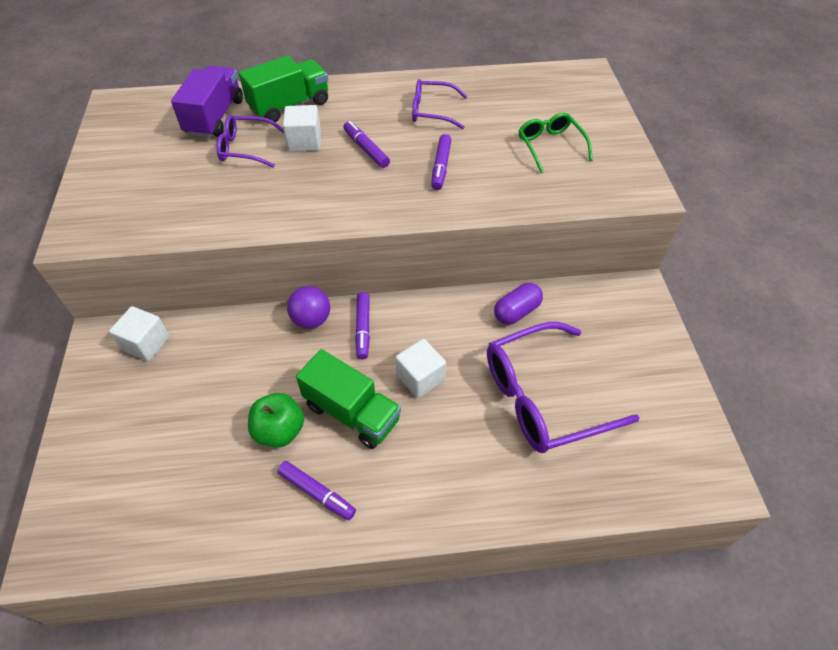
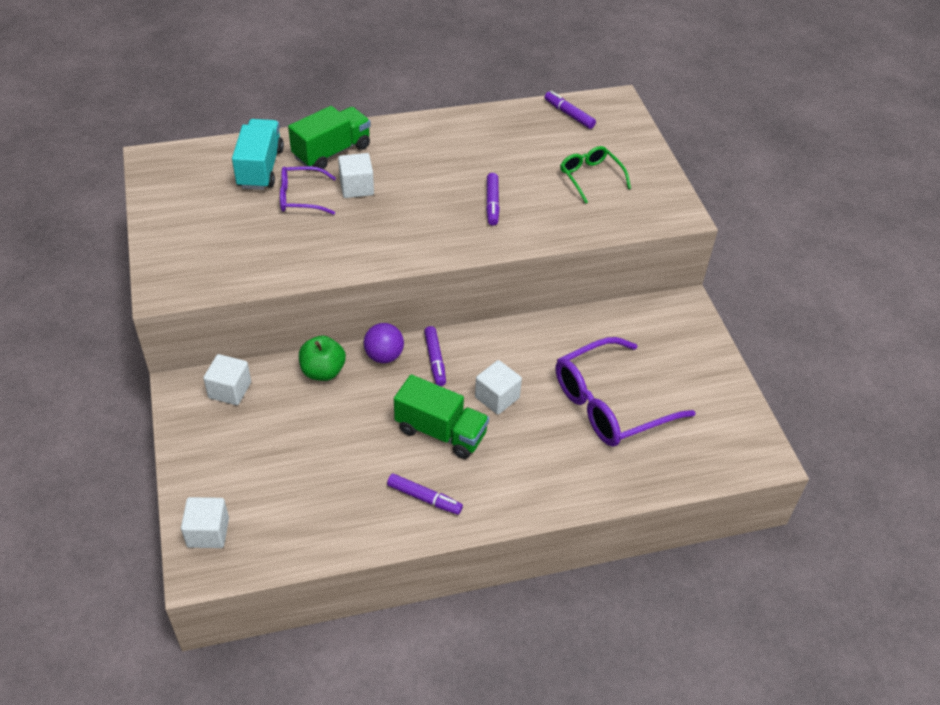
camera: 10 degrees left, 5 degrees down
purple truck [171,66,243,138] -> turquoise truck [232,119,284,190]
green apple [248,393,304,448] -> green apple moved to [299,335,346,381]
purple marker [343,121,390,168] -> purple marker moved to [545,91,596,129]
purple glasses [412,79,468,129] -> none
purple capsule [494,283,543,325] -> none
none -> white cube [181,497,229,548]

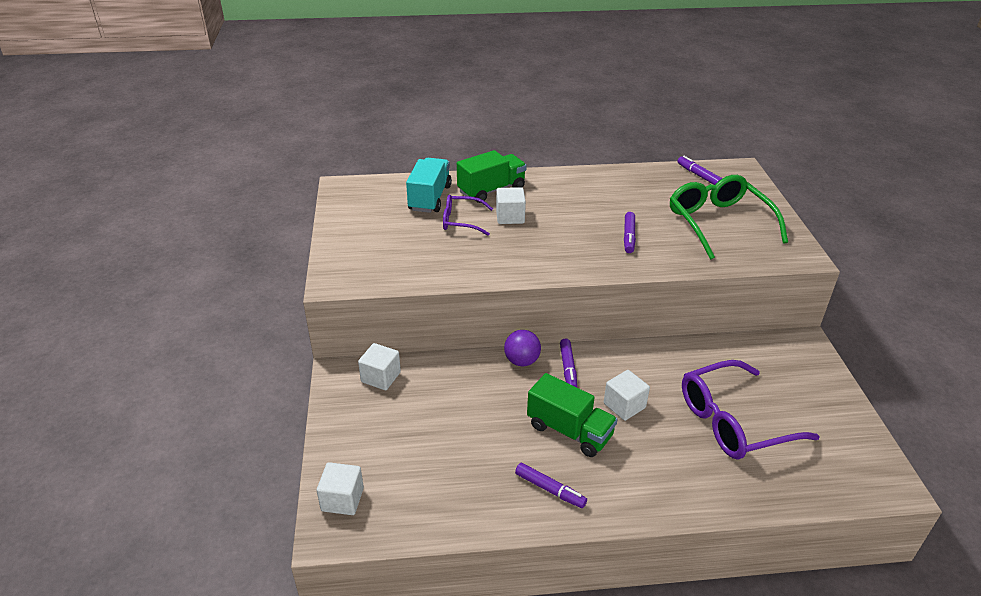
camera: 10 degrees right, 10 degrees down
green apple [299,335,346,381] -> none
green glasses [560,146,631,204] -> green glasses [670,175,788,260], size x1.81

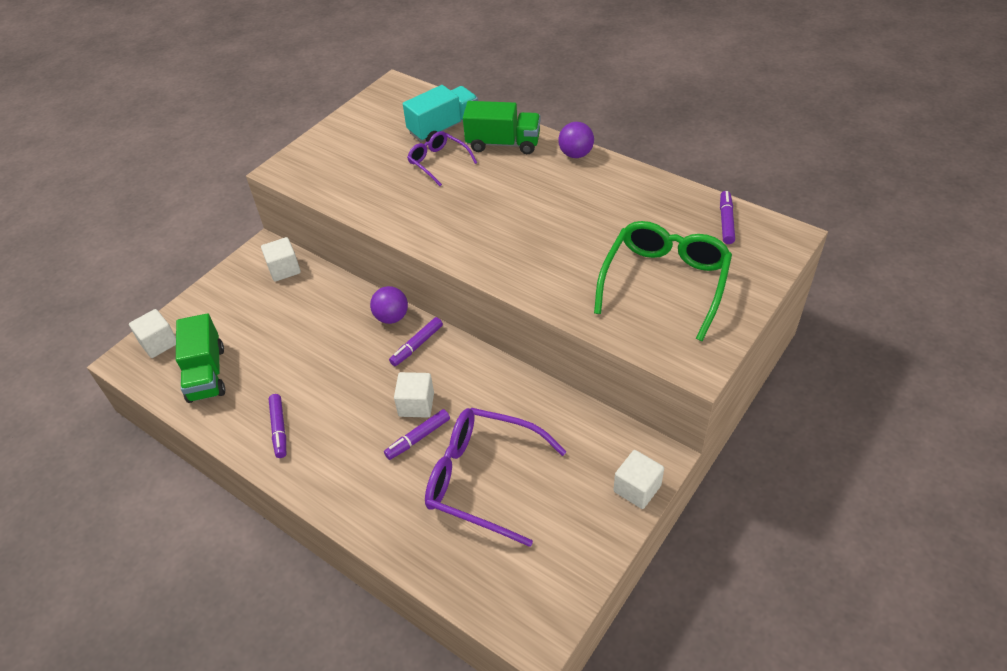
camera: 45 degrees right, 10 degrees up
white cube [496,187,526,224] -> white cube moved to [613,450,664,509]
green truck [527,373,618,457] -> green truck moved to [176,313,225,403]
purple marker [624,212,636,253] -> purple marker moved to [384,409,450,460]
none -> purple ball [558,122,594,158]

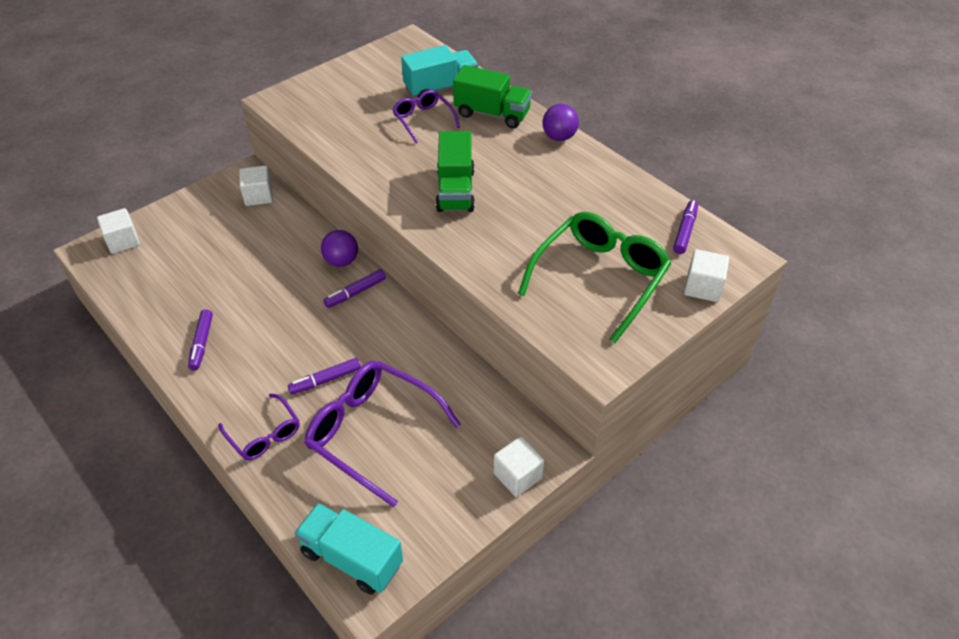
camera: 10 degrees right, 0 degrees up
green truck [176,313,225,403] -> green truck moved to [436,131,475,212]
white cube [394,372,434,418] -> white cube moved to [684,249,729,302]
none -> purple glasses [219,394,300,460]
none -> turquoise truck [294,503,403,595]

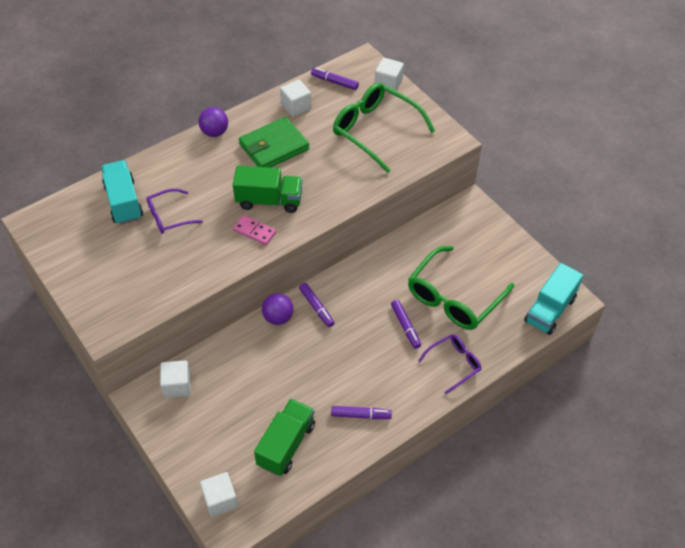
camera: 85 degrees left, 5 degrees up
purple glasses [304,361,461,507] -> green glasses [408,246,514,330]
green truck [453,65,532,128] -> green truck moved to [254,399,315,476]
white cube [494,436,545,497] -> white cube moved to [280,80,312,117]
none -> pink domino [233,215,276,245]
none -> green wallet [239,117,309,168]

